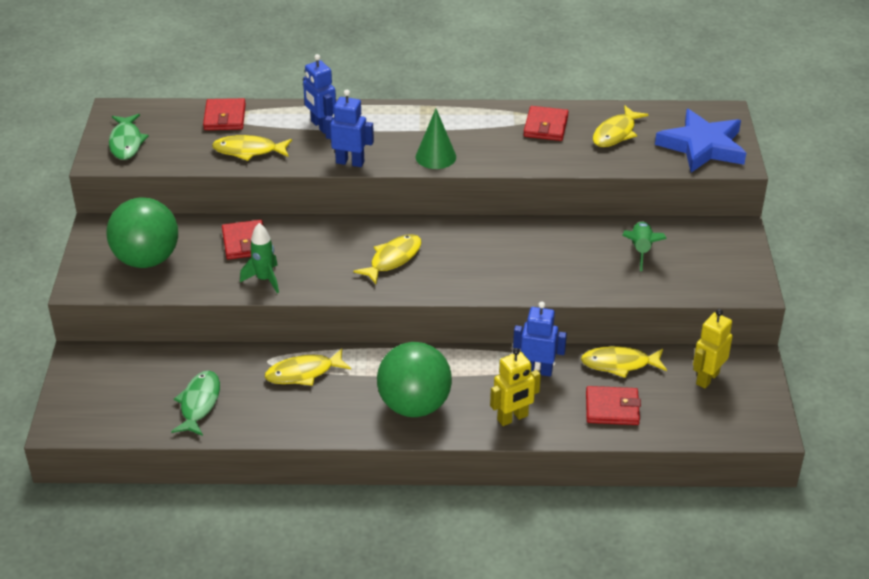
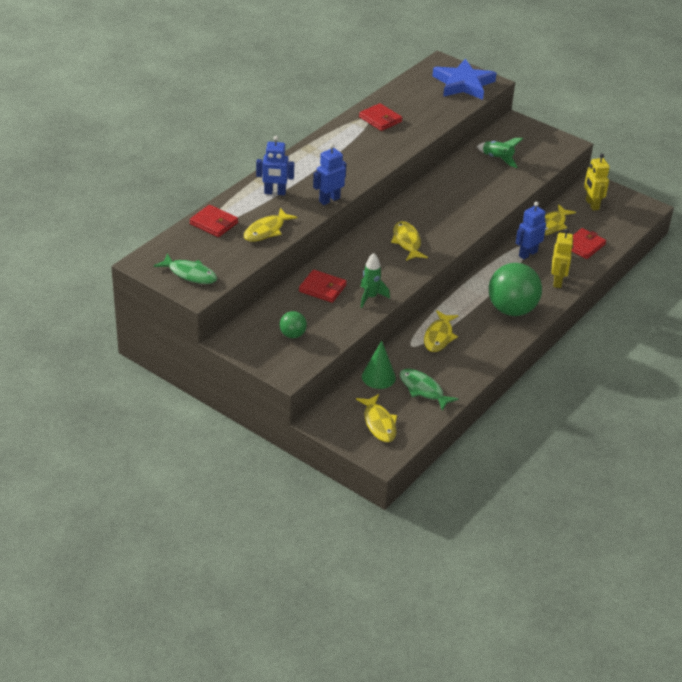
camera: 55 degrees left, 0 degrees up
green ball [106,197,178,268] -> green ball [280,311,307,338], size x0.48
green cone [415,109,456,169] -> green cone moved to [362,341,396,389]
yellow fish [593,105,649,147] -> yellow fish moved to [356,394,397,442]

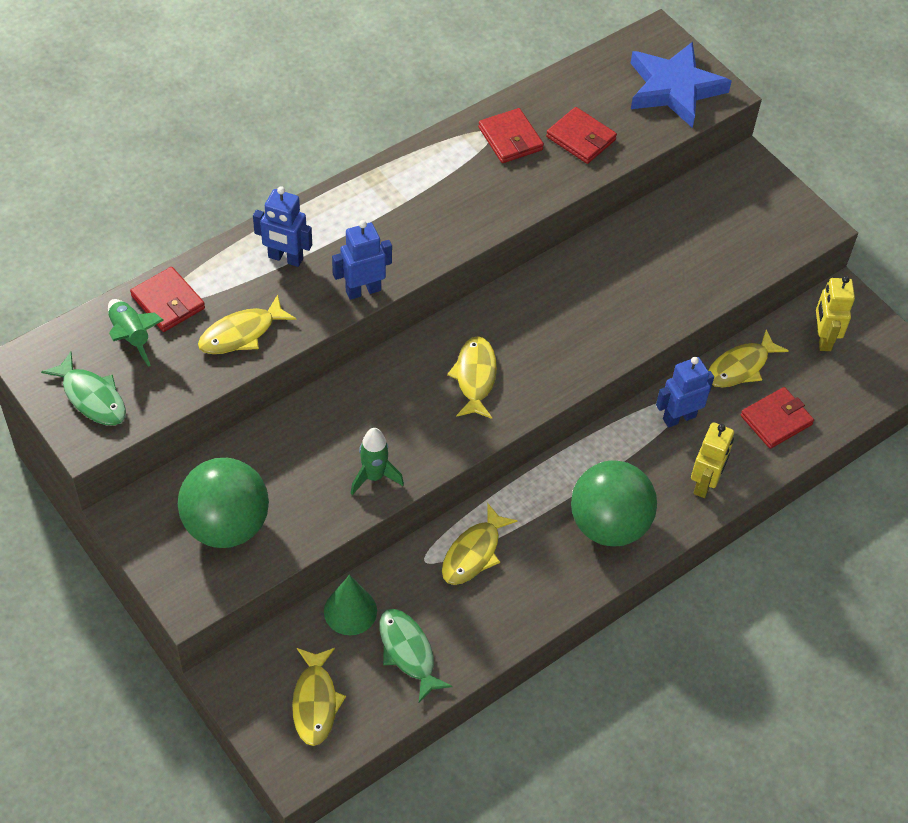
camera: 15 degrees right, 15 degrees up
green ball [280,311,307,338] -> green ball [178,458,269,548], size x2.10
red wallet [299,270,347,303] -> red wallet moved to [546,107,617,164]
green rocket [477,138,523,168] -> green rocket moved to [108,299,164,367]

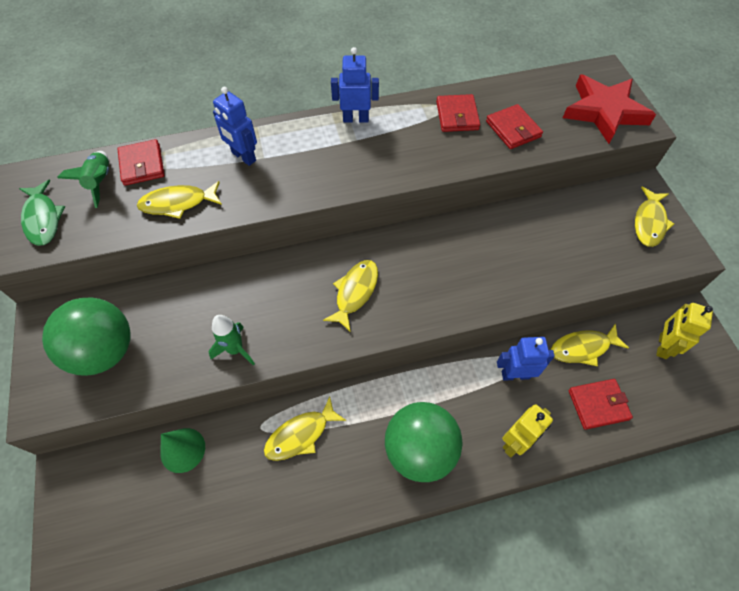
camera: 25 degrees right, 5 degrees up
yellow fish [292,648,346,746] -> yellow fish moved to [635,187,674,247]
blue robot [332,220,392,300] -> blue robot moved to [331,47,379,123]
green fish [379,609,452,703] -> none
blue star [631,42,732,128] -> red star [563,75,656,144]

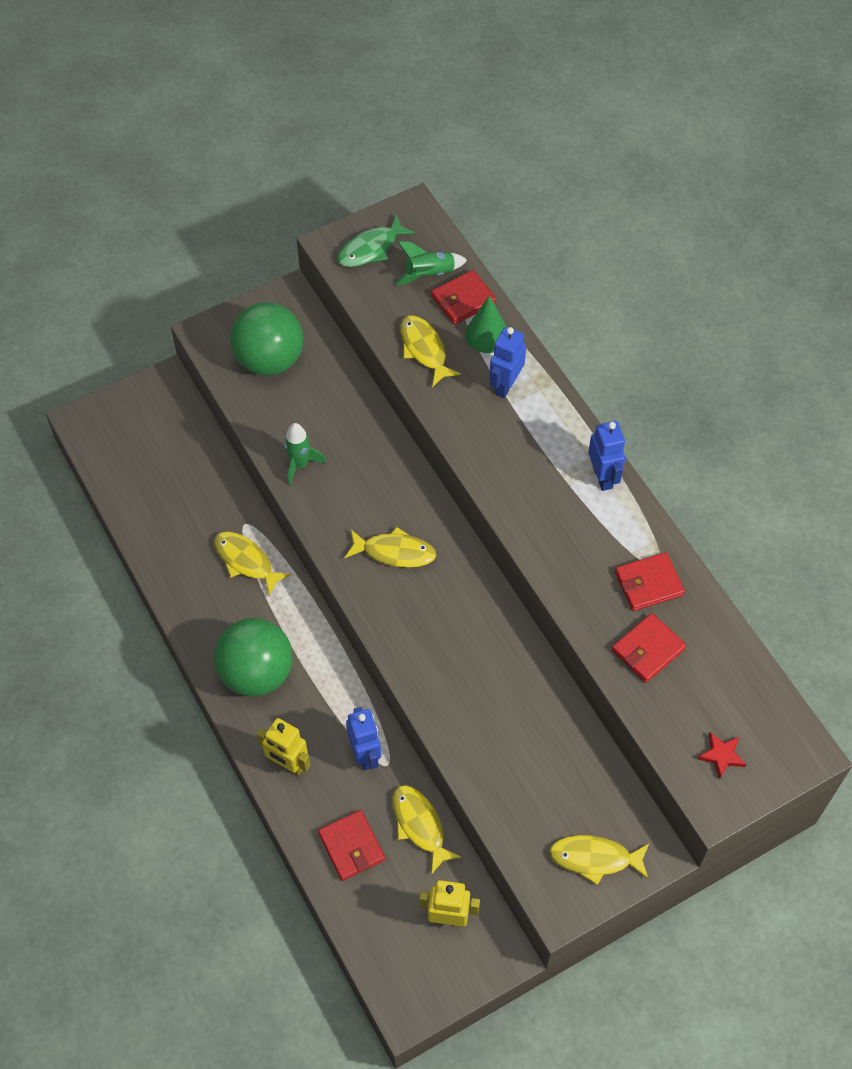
camera: 75 degrees right, 0 degrees up
green cone [161,428,205,473] -> green cone moved to [465,295,507,353]
red star [563,75,656,144] -> red star [697,732,746,780], size x0.42

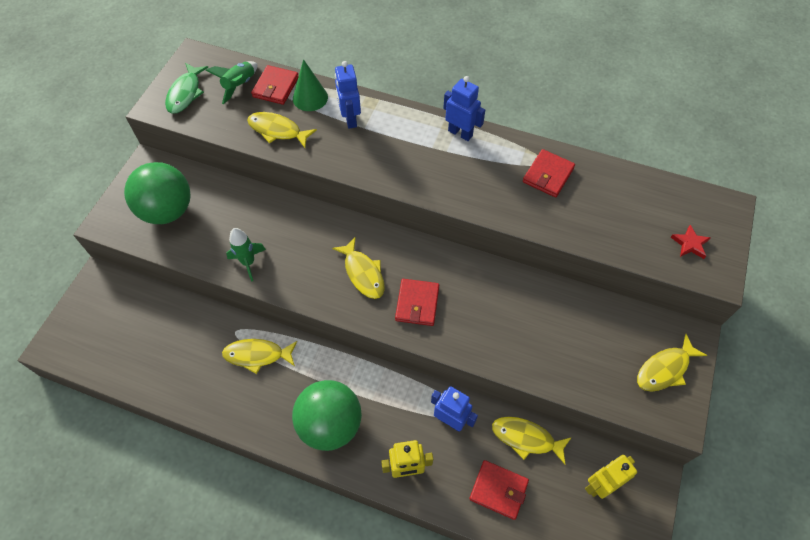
camera: 40 degrees left, 0 degrees up
yellow fish [345,527,436,568] -> yellow fish turned 90 degrees clockwise [332,237,385,299]
red wallet [612,613,686,683] -> red wallet moved to [395,279,439,326]

